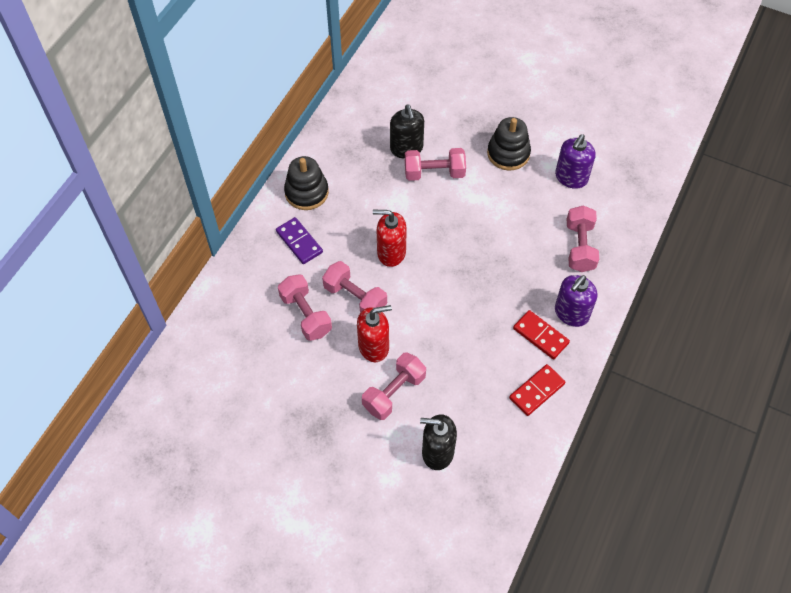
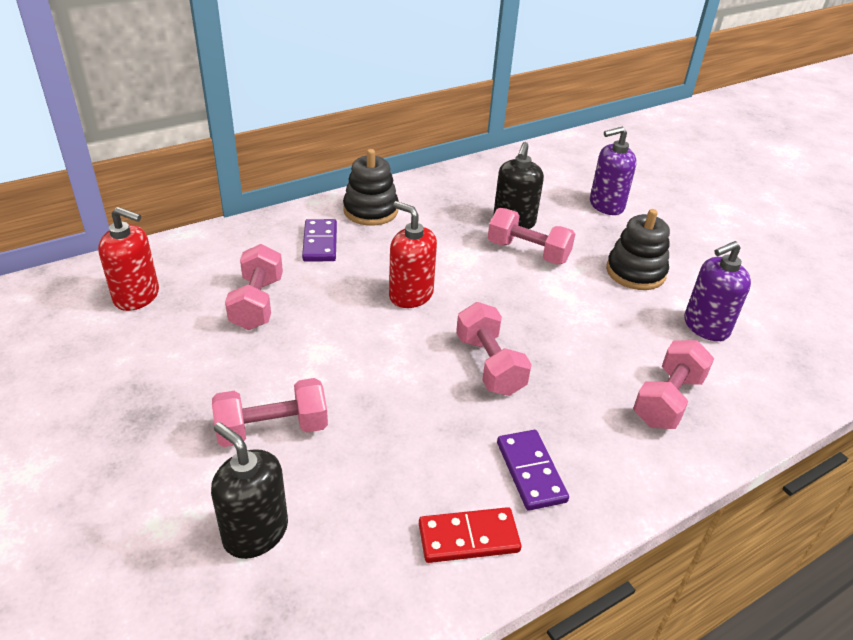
camera: 30 degrees right, 20 degrees down
pink dumbbell [322,261,387,313] -> pink dumbbell moved to [456,302,532,396]
red soap dispenser [357,305,392,362] -> red soap dispenser moved to [98,207,159,311]
red domino [513,310,570,359] -> purple domino [497,430,569,511]
purple soap dispenser [555,275,598,327] -> purple soap dispenser moved to [590,127,637,215]

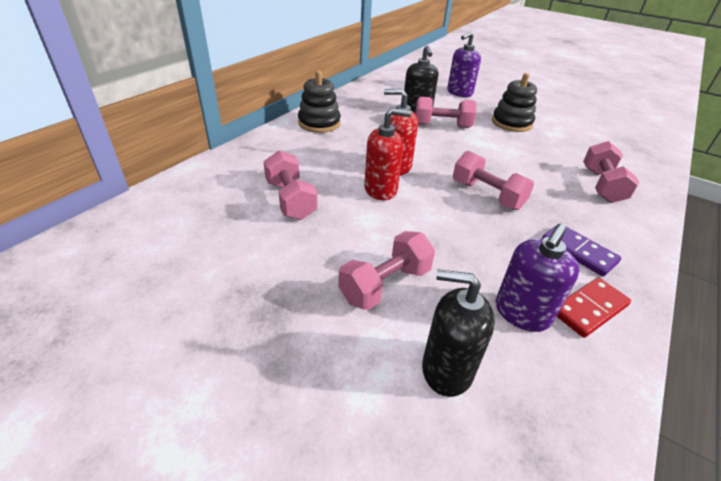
camera: 25 degrees left, 0 degrees up
red soap dispenser [98,207,159,311] -> red soap dispenser moved to [364,108,411,200]
purple domino [302,219,337,261] -> none
purple soap dispenser [684,241,751,341] -> purple soap dispenser moved to [496,224,579,332]

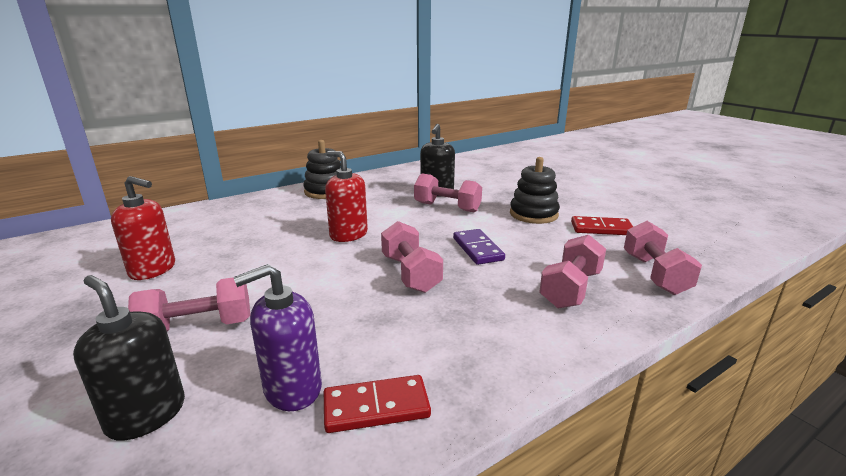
camera: 25 degrees right, 15 degrees down
pink dumbbell [263,150,318,220] -> pink dumbbell moved to [624,221,702,295]
red soap dispenser [364,108,411,200] -> red soap dispenser moved to [111,176,175,280]
purple soap dispenser [447,32,481,97] -> none
purple domino [542,225,621,276] -> purple domino moved to [453,229,505,265]
none -> red domino [571,216,633,235]

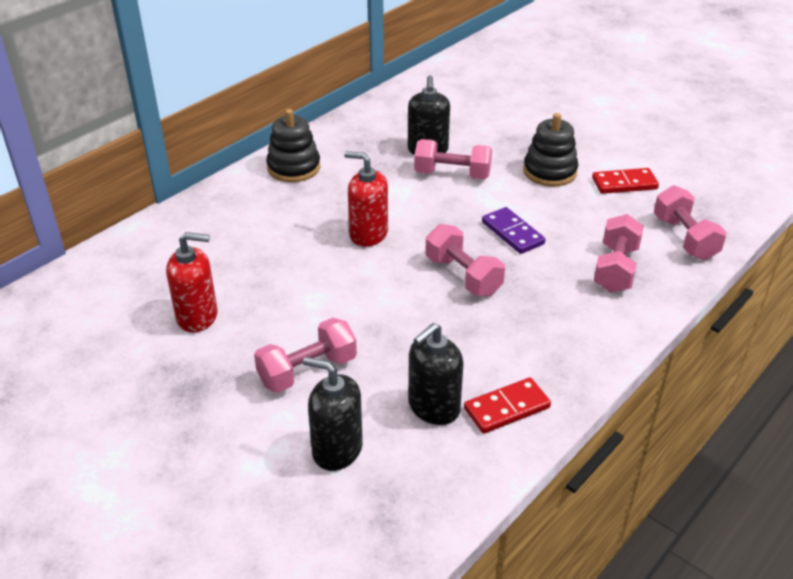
camera: 15 degrees left, 15 degrees up
purple soap dispenser [233,264,322,411] -> black soap dispenser [408,323,464,425]

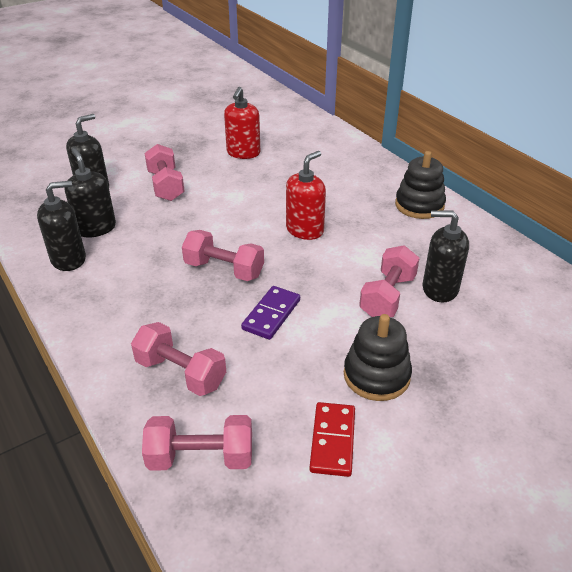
camera: 105 degrees right, 0 degrees up
pink dumbbell [425,224,505,296] -> pink dumbbell turned 45 degrees clockwise [182,230,264,281]
red domino [464,377,551,434] -> black soap dispenser [37,181,86,271]
purple domino [482,207,546,254] -> purple domino turned 45 degrees counterclockwise [241,286,300,340]

